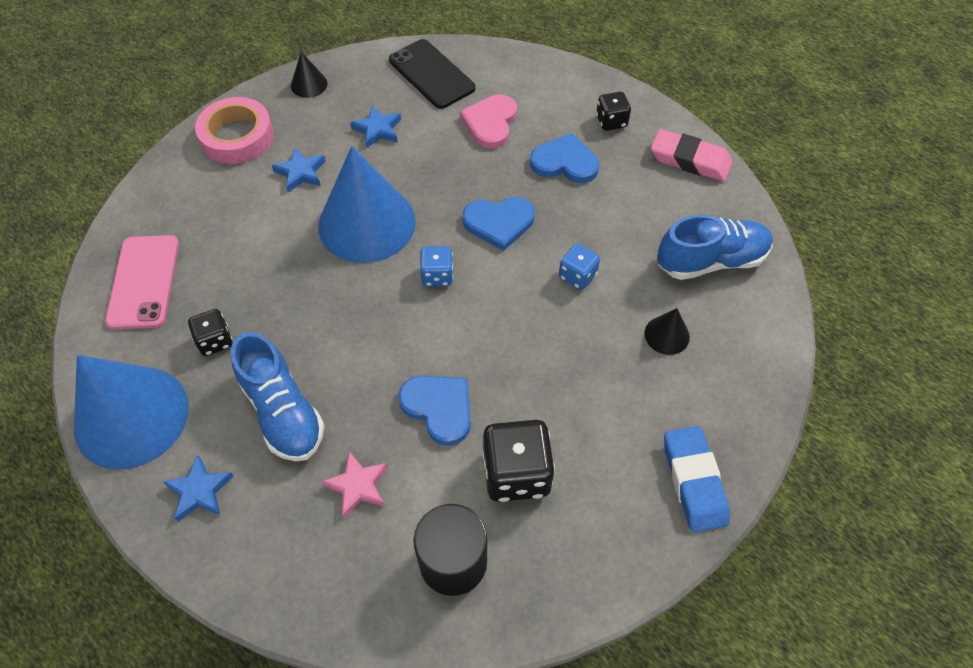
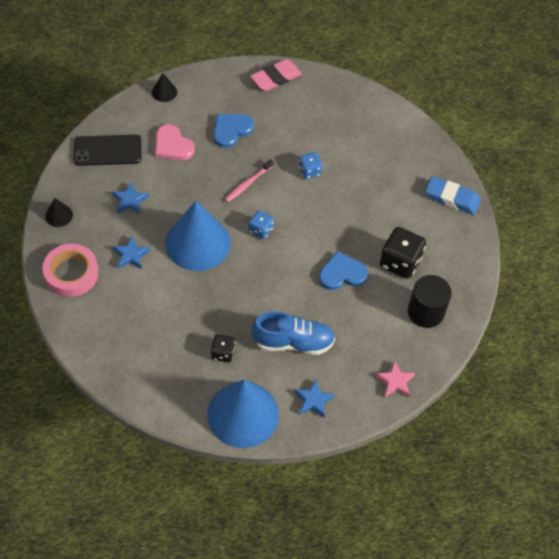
camera: 60 degrees left, 0 degrees up
pink phone [105,235,179,330] -> none
pink star [321,451,388,518] -> pink star moved to [375,360,415,397]
blue heart [462,197,535,251] -> pink toothbrush [225,159,273,202]
black dice [596,92,631,131] -> none
black cone [644,308,690,355] -> black cone moved to [152,73,177,102]
blue shoe [657,215,773,280] -> none

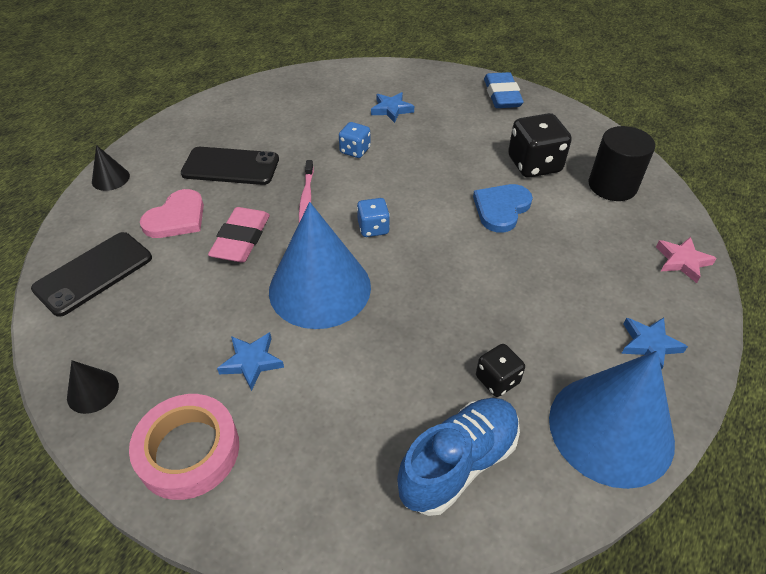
camera: 40 degrees left, 10 degrees down
blue star [112,182,149,214] -> blue star moved to [371,92,414,123]
pink heart [155,124,195,161] -> pink heart turned 60 degrees counterclockwise [140,189,204,238]
blue heart [213,114,254,148] -> black phone [181,147,279,185]
pink eraser [250,59,302,91] -> pink eraser moved to [208,207,270,262]
blue shoe [252,311,335,355] -> blue shoe moved to [397,398,520,516]
blue eraser [426,176,481,215] -> blue eraser turned 75 degrees counterclockwise [484,72,524,108]

